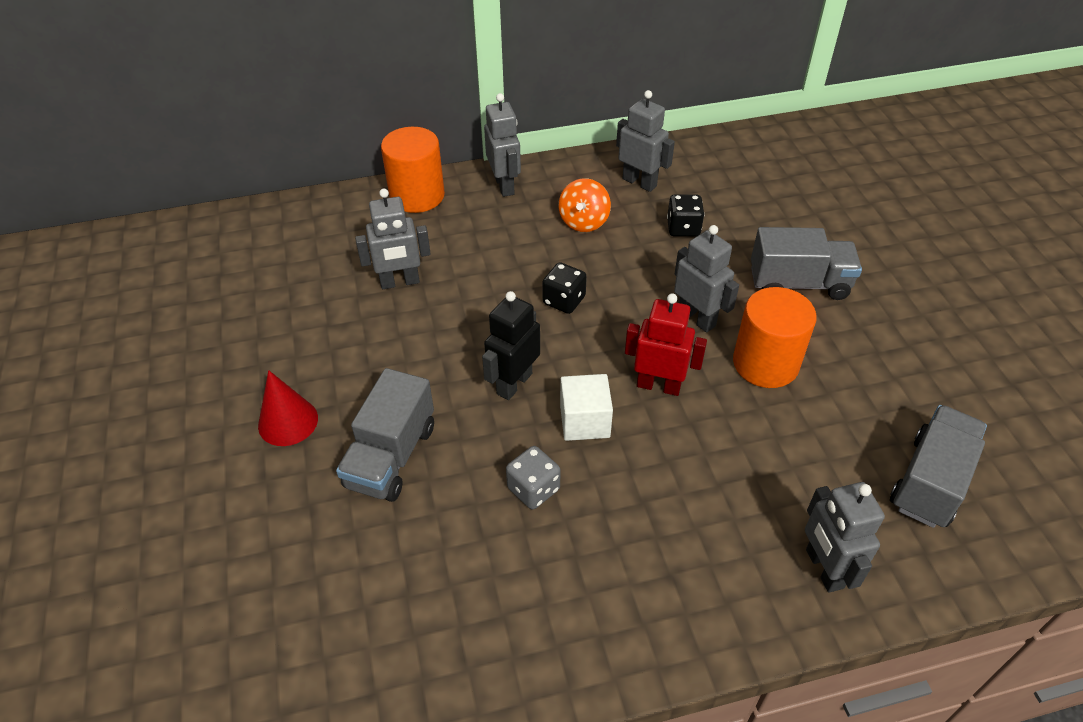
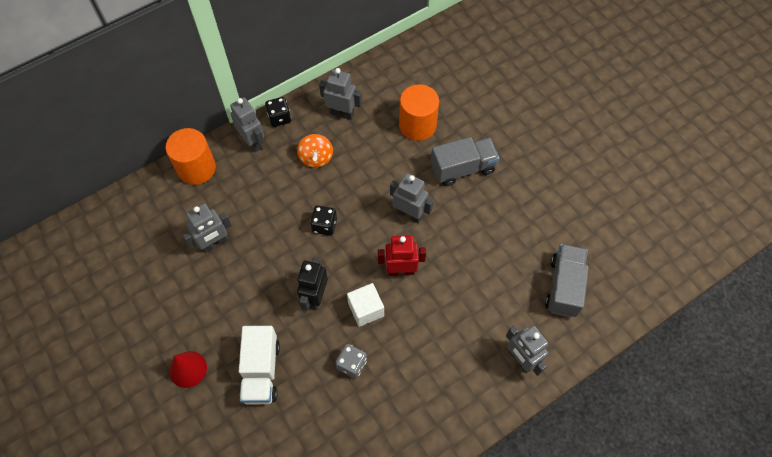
camera: 20 degrees left, 15 degrees up
grey truck [336,368,434,502] -> white truck [239,326,280,405]
black dice [667,194,704,237] -> black dice moved to [265,97,291,127]
orange cylinder [733,287,817,388] -> orange cylinder moved to [399,84,439,141]

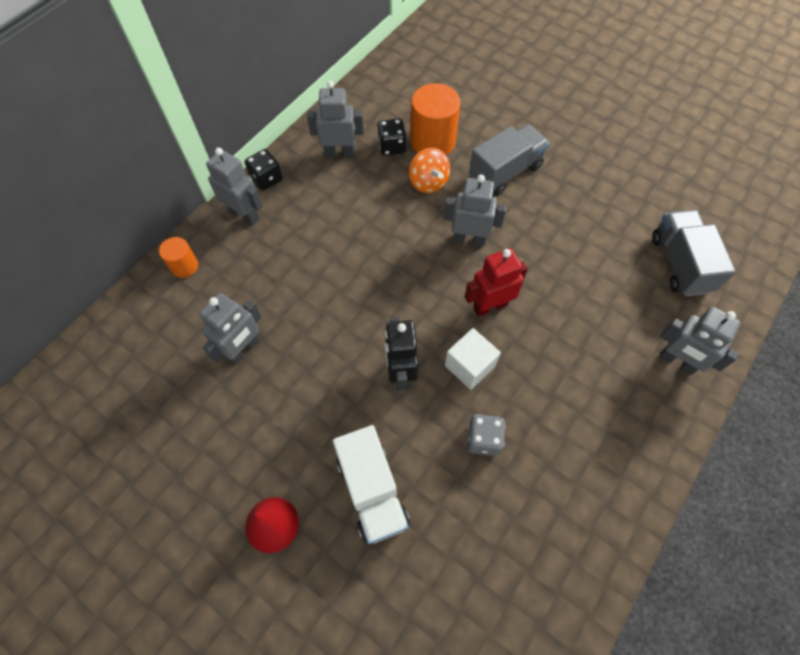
camera: 20 degrees left, 0 degrees up
orange cylinder [166,128,216,185] -> orange cylinder [159,237,198,278], size x0.54
orange spinning top [297,134,333,167] -> orange spinning top moved to [409,148,450,193]
black dice [310,205,337,236] -> black dice moved to [377,119,406,156]

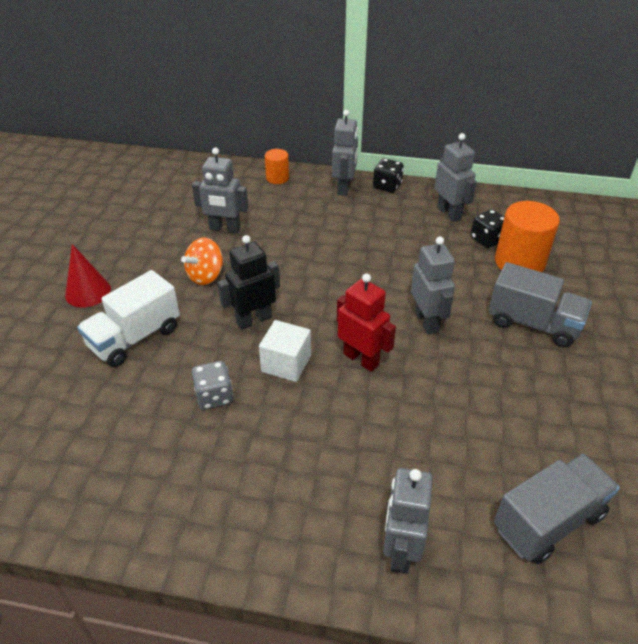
camera: 65 degrees right, 20 degrees down
orange spinning top [409,148,450,193] -> orange spinning top moved to [181,237,223,285]

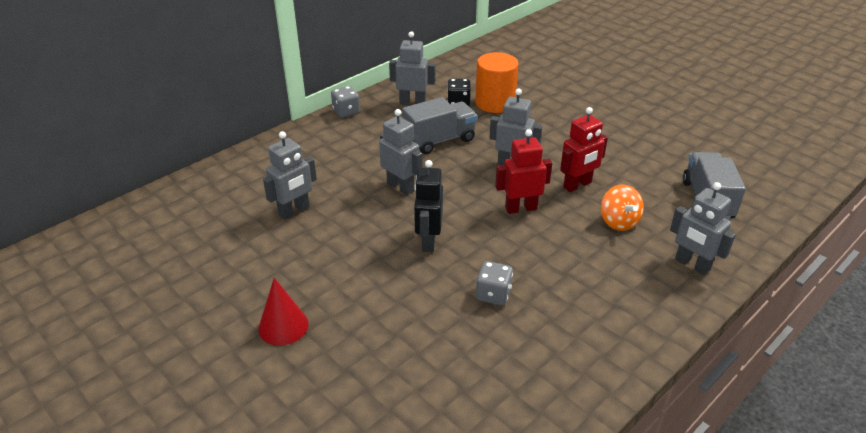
camera: 55 degrees left, 5 degrees down
white truck [77,270,180,367] -> none
orange spinning top [181,237,223,285] -> orange spinning top moved to [601,184,644,231]
white cube [259,320,311,382] -> none
orange cylinder [265,149,289,184] -> none
grey robot [332,110,358,196] -> grey robot moved to [379,109,422,195]
black dice [373,158,404,193] -> grey dice [331,86,360,118]
grey truck [489,262,592,348] -> grey truck moved to [402,97,477,154]
none -> red robot [560,107,608,192]

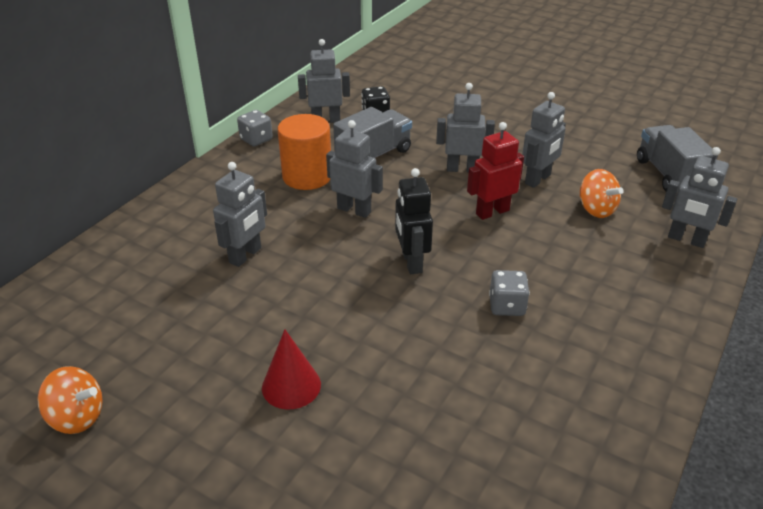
camera: 15 degrees left, 0 degrees up
orange cylinder [475,52,519,113] -> orange cylinder moved to [278,114,331,190]
red robot [560,107,608,192] -> grey robot [522,92,566,188]
none -> orange spinning top [37,366,103,434]

